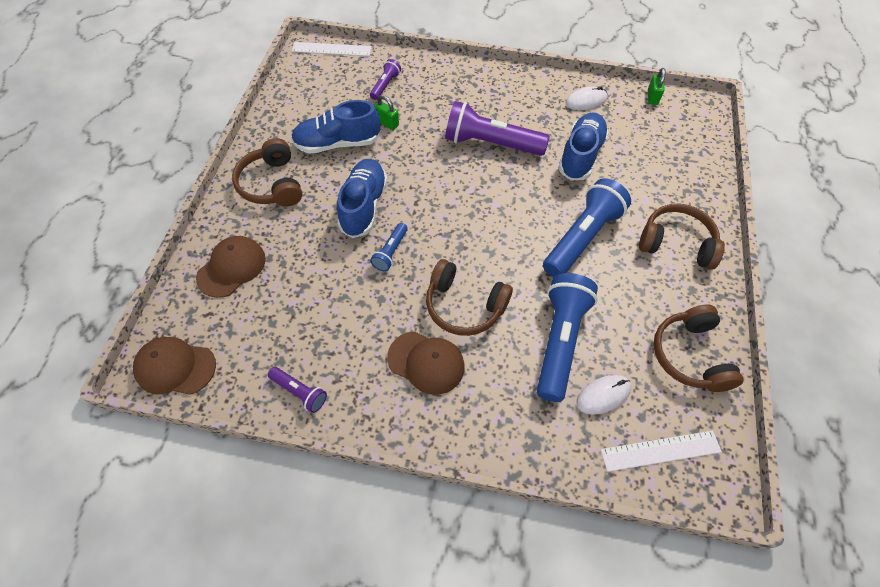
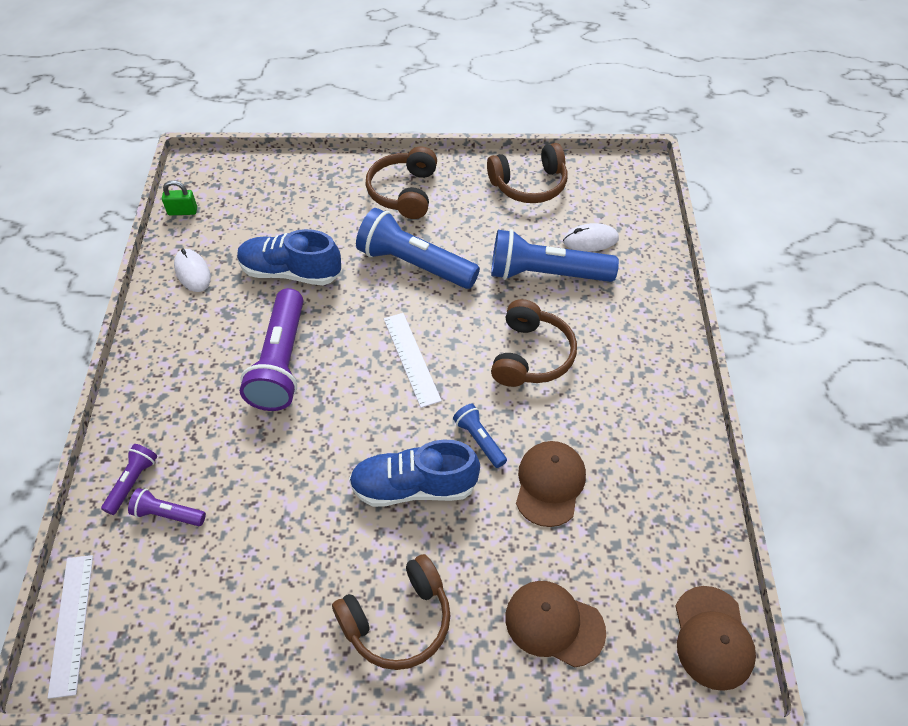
camera: 100 degrees left, 5 degrees down
purple flashlight [268,367,327,413] -> purple flashlight moved to [101,444,157,515]
blue shoe [291,100,380,154] -> none
blue flashlight [370,223,408,271] -> blue flashlight turned 135 degrees counterclockwise [453,404,507,468]
green padlock [374,95,399,130] -> none
brown cap [387,331,465,395] -> brown cap moved to [516,441,586,527]
white mouse [576,375,631,415] -> white mouse turned 60 degrees counterclockwise [563,223,619,252]
white ruler [600,431,722,472] -> white ruler moved to [384,313,442,408]

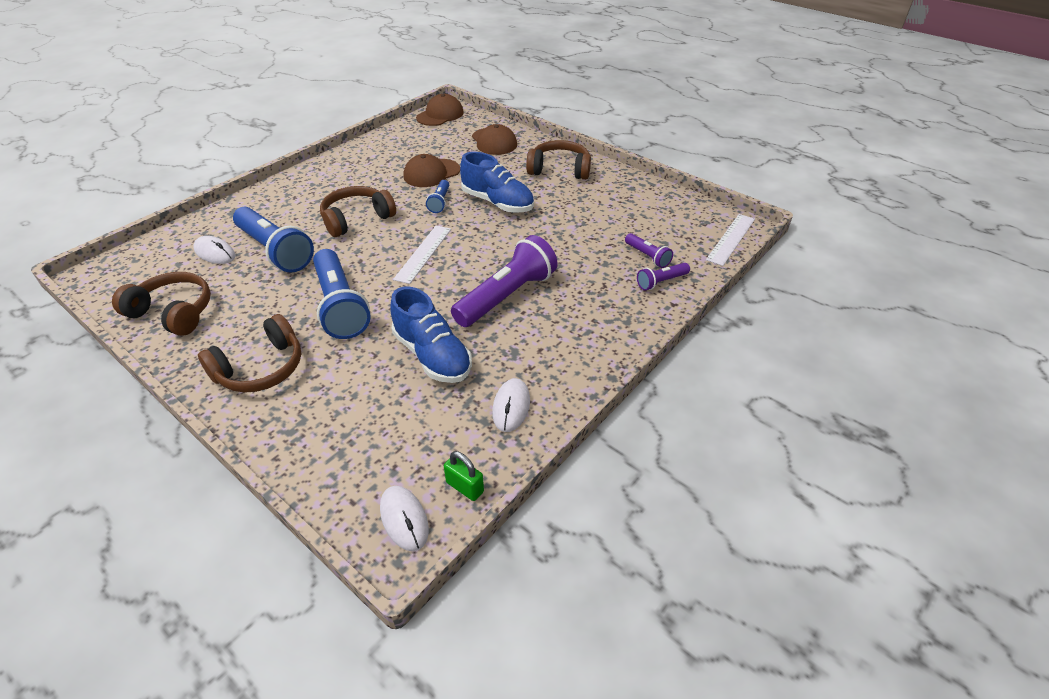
camera: 140 degrees left, 10 degrees down
none -> white mouse [380,486,429,551]

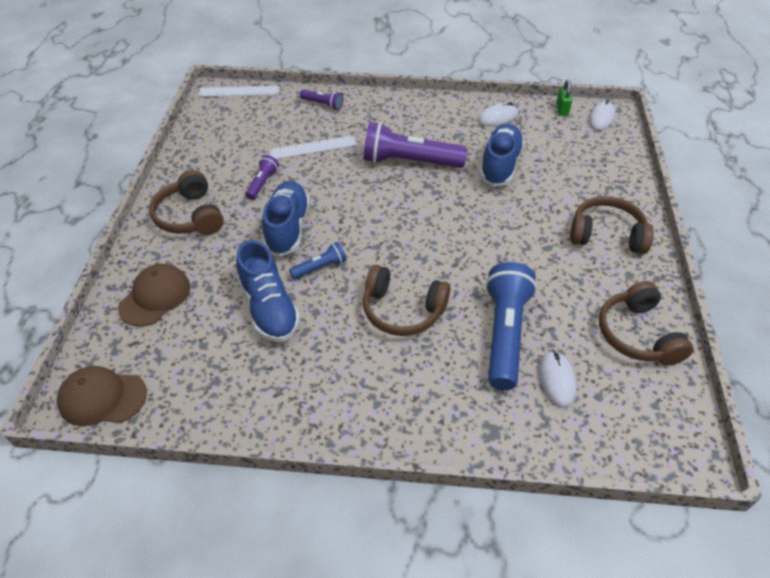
camera: 125 degrees left, 5 degrees up
blue flashlight [313,249,371,339] -> none
white ruler [393,226,451,284] -> white ruler moved to [269,135,357,159]
brown cap [403,154,460,187] -> blue shoe [236,240,300,342]
purple flashlight [625,233,673,268] -> purple flashlight moved to [245,155,279,200]

